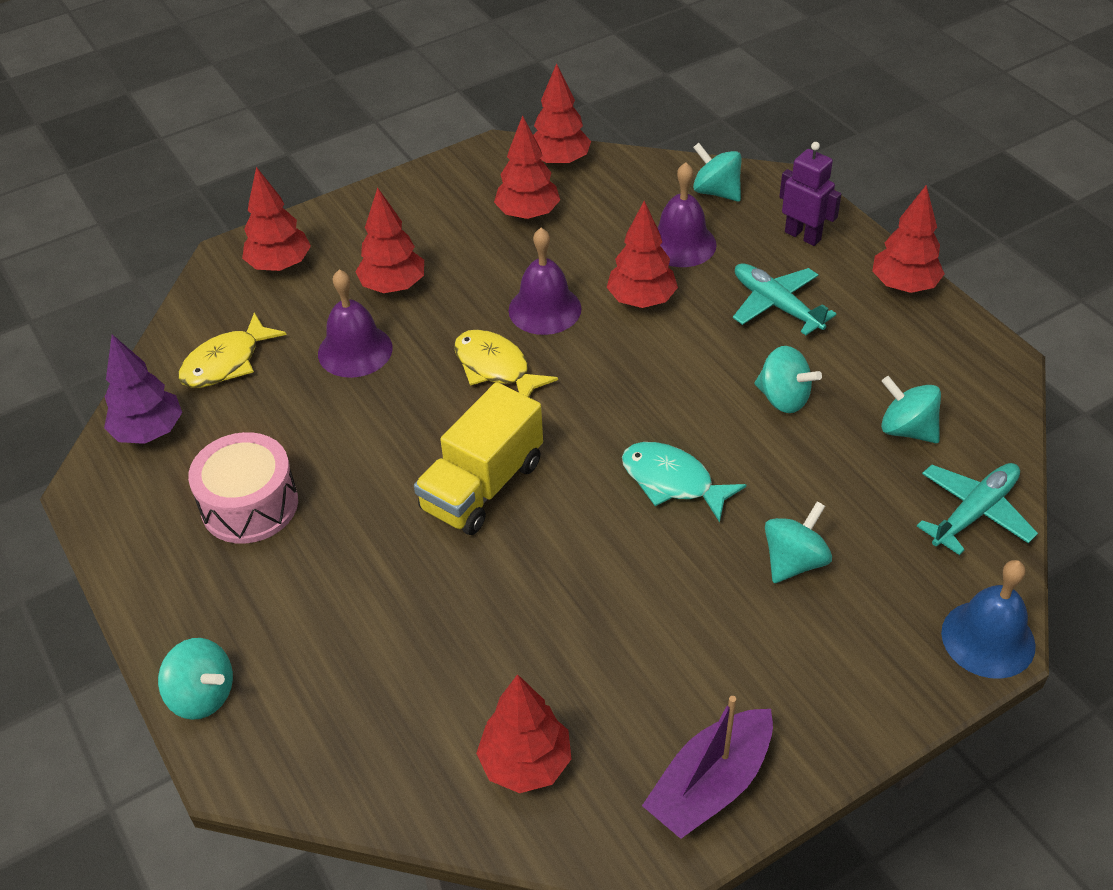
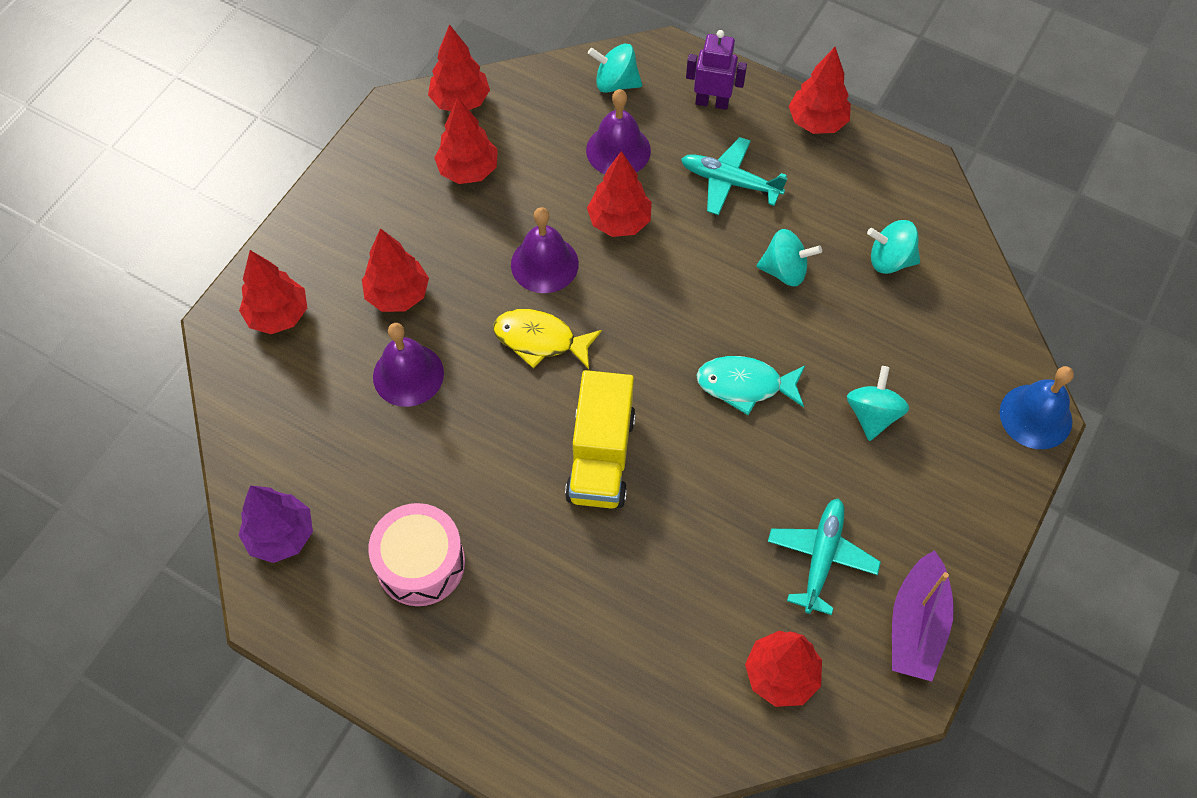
camera: 30 degrees left, 15 degrees up
turquoise spinning top [158,638,233,720] -> none
yellow fish [178,312,287,388] -> none
turquoise plane [917,463,1038,555] -> turquoise plane moved to [768,498,881,615]

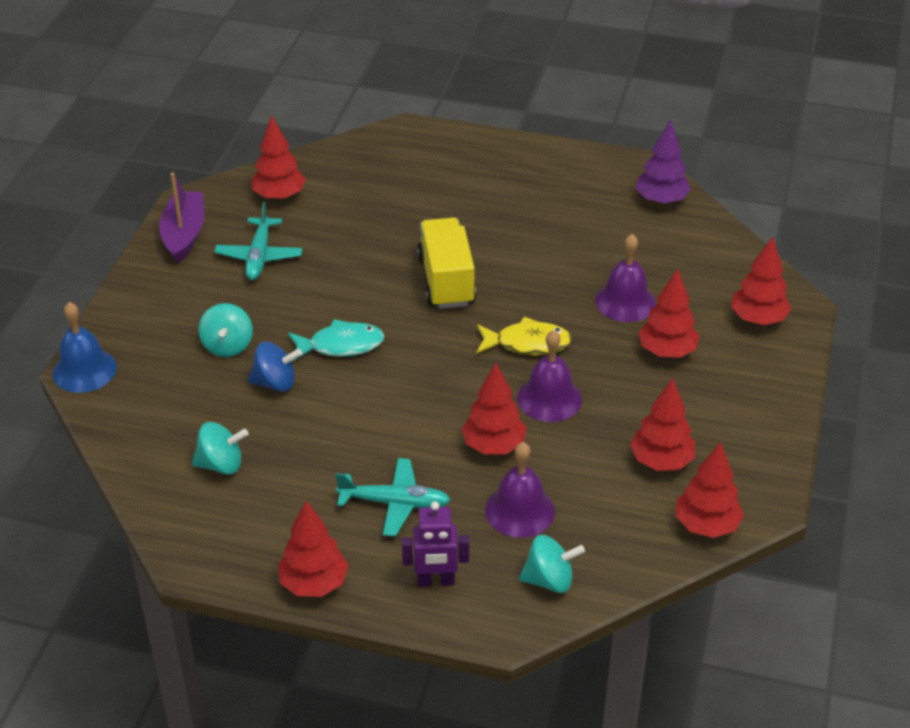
camera: 165 degrees right, 20 degrees down
pink drum [368,503,465,606] -> none
turquoise spinning top [756,229,822,286] -> none
none -> blue spinning top [248,342,302,392]

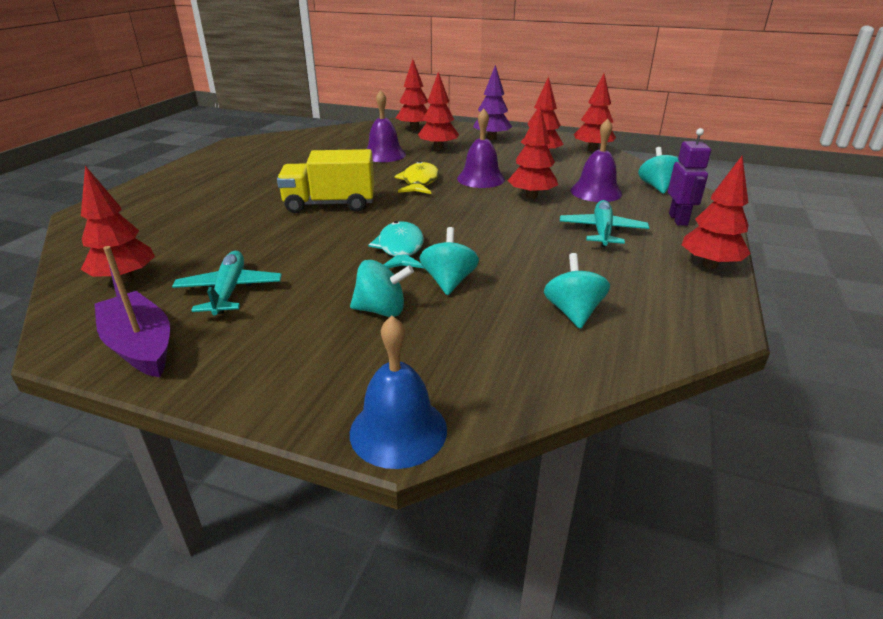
camera: 85 degrees left, 10 degrees down
purple boat [159,173,204,263] -> purple boat turned 45 degrees clockwise [95,246,170,377]
turquoise plane [214,202,302,280] -> turquoise plane turned 105 degrees counterclockwise [172,251,282,315]
blue spinning top [248,342,302,392] -> turquoise spinning top [420,227,479,295]
purple tree [636,120,691,205] -> purple tree moved to [473,65,512,140]

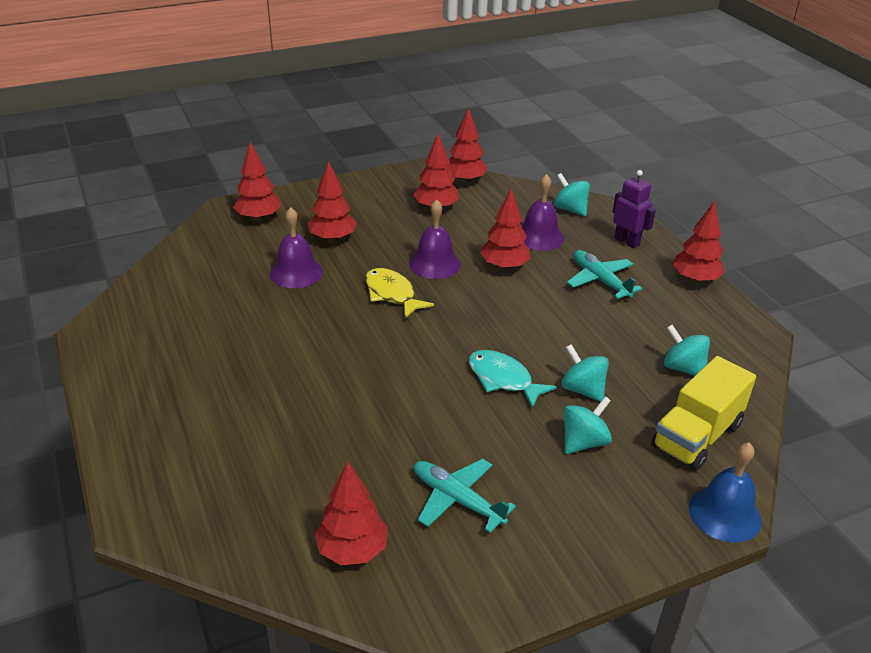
camera: 45 degrees left, 5 degrees up
purple boat [95,246,170,377] -> none
yellow truck [277,149,374,213] -> yellow truck moved to [651,356,756,471]
purple tree [473,65,512,140] -> none

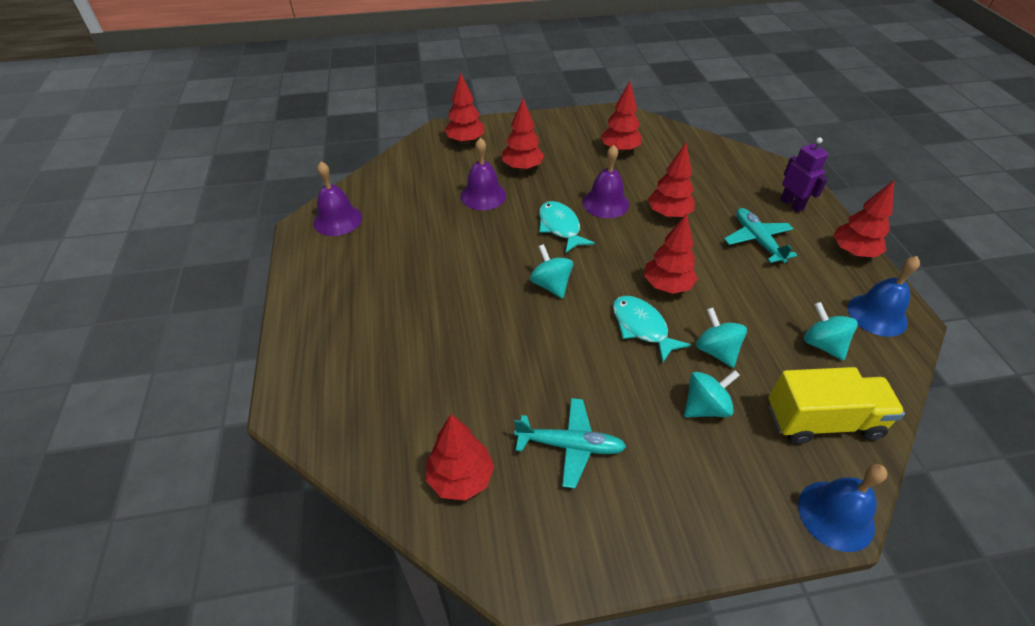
camera: 15 degrees right, 10 degrees up
yellow fish [365,268,434,318] -> turquoise fish [539,201,595,253]
turquoise plane [414,459,516,533] -> turquoise plane turned 135 degrees clockwise [514,398,626,488]
red tree [447,108,488,183] -> red tree moved to [644,214,698,294]
purple bell [521,174,564,251] -> purple bell moved to [313,162,362,236]
turquoise spinning top [554,173,590,216] -> turquoise spinning top moved to [530,244,573,299]
yellow truck [651,356,756,471] -> yellow truck turned 150 degrees counterclockwise [768,367,905,444]
none -> blue bell [848,256,920,337]

